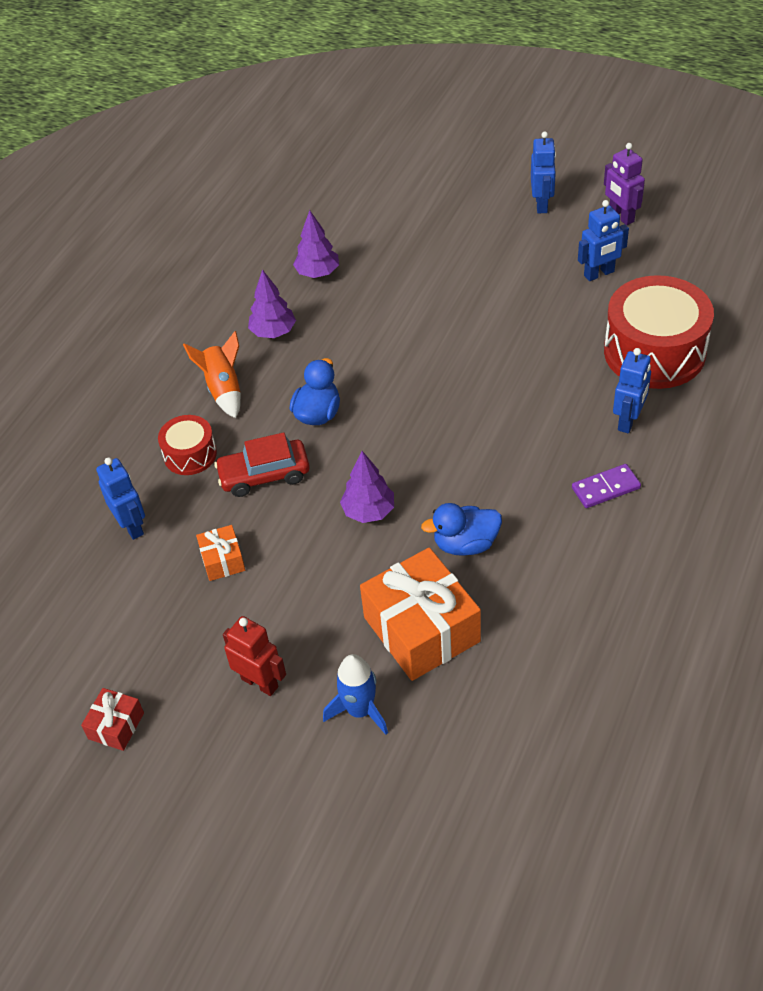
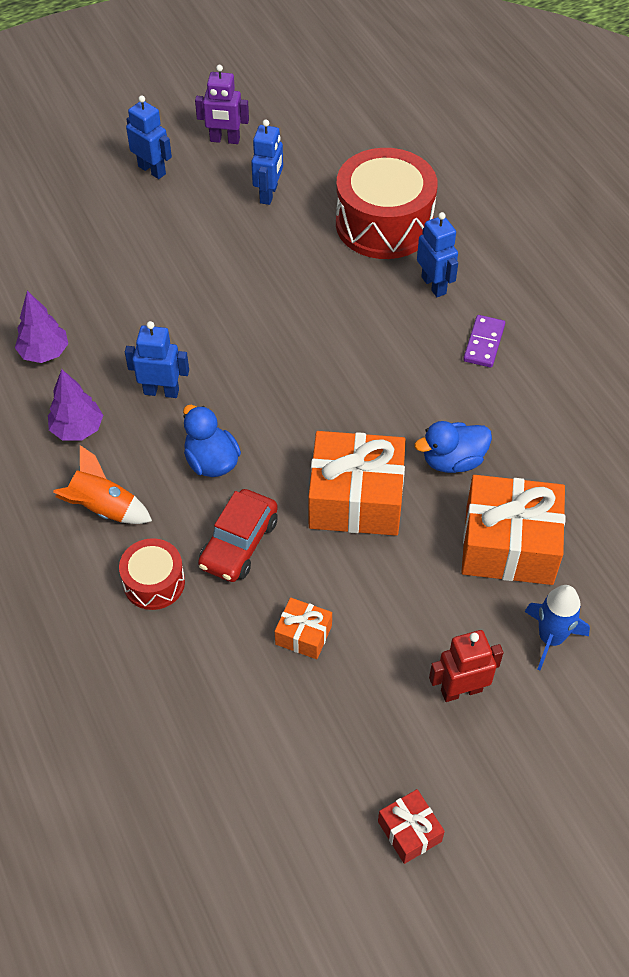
camera: 55 degrees left, 5 degrees up
blue robot [96,457,145,540] -> blue robot moved to [125,321,189,398]
purple tree [340,451,394,523] -> orange gift [308,431,406,536]
blue duck [421,503,502,556] -> blue duck turned 45 degrees clockwise [414,421,492,473]

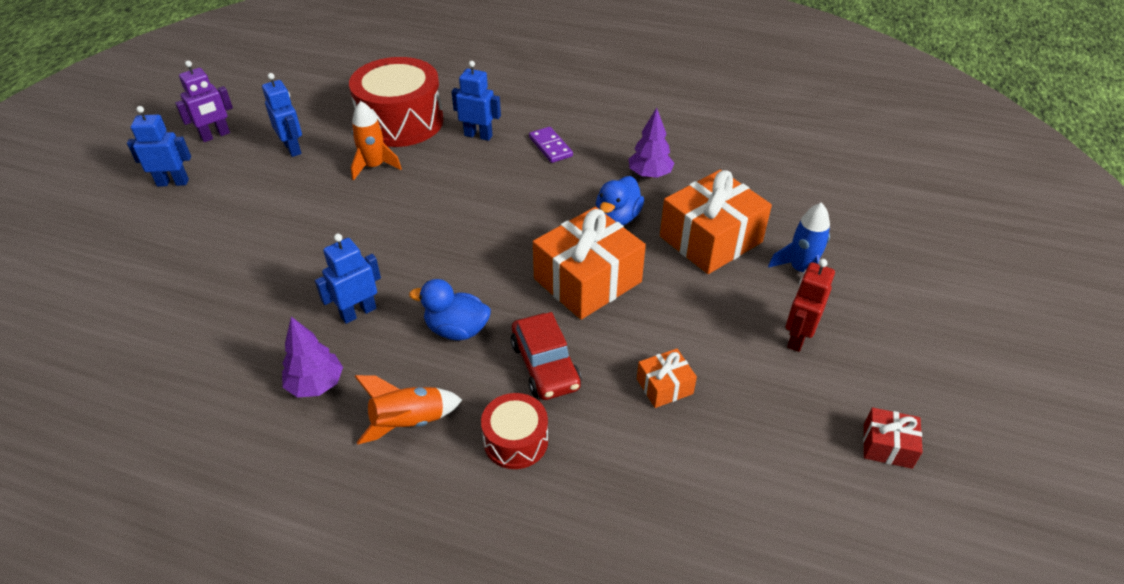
camera: 45 degrees left, 10 degrees down
purple tree [15,291,68,363] -> purple tree moved to [629,108,674,178]
none -> orange rocket [351,101,402,181]

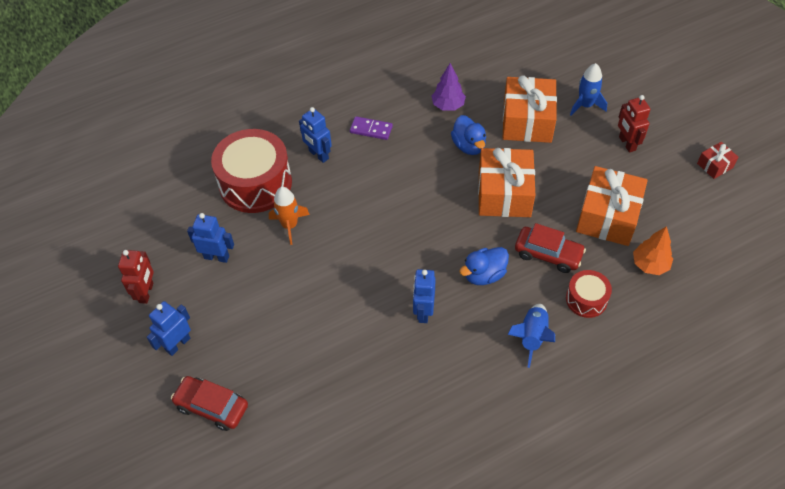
camera: 45 degrees left, 10 degrees up
purple robot [175,61,233,142] -> red robot [118,250,154,304]
purple tree [282,317,343,397] -> none
orange rocket [354,375,462,445] -> blue rocket [507,304,555,368]
blue robot [451,61,501,141] -> blue robot turned 105 degrees counterclockwise [299,107,332,163]
orange gift [637,349,697,408] -> orange gift [576,166,648,246], size x2.10
none -> red car [171,376,248,431]
none -> orange tree [633,226,673,275]

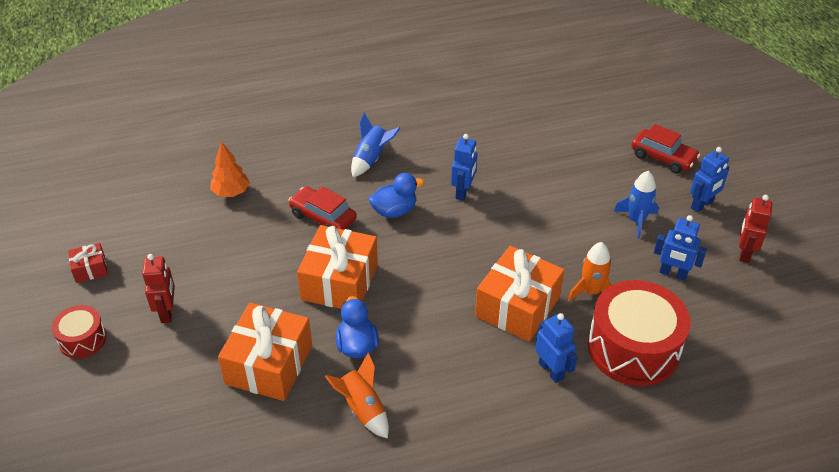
camera: 170 degrees left, 10 degrees down
purple domino [350,116,393,140] -> none
purple tree [431,63,466,111] -> orange rocket [325,353,389,439]
red drum [566,270,612,318] -> red drum moved to [52,305,107,358]
blue rocket [570,63,607,116] -> blue rocket moved to [614,171,659,239]
orange gift [576,166,648,246] -> orange gift moved to [475,246,564,342]

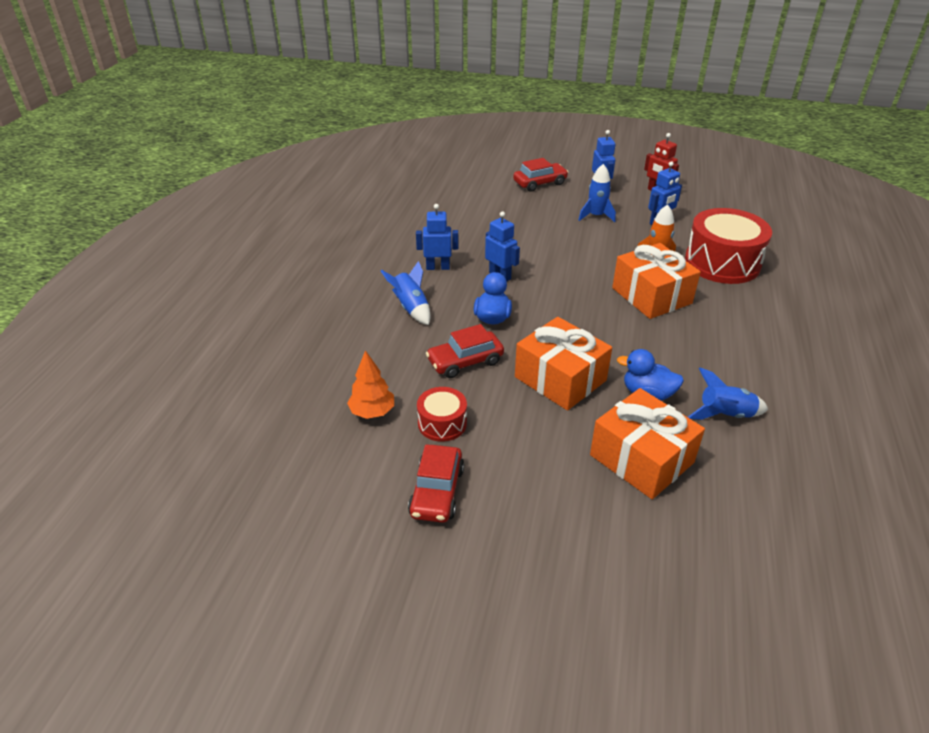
camera: 60 degrees left, 5 degrees down
red drum [52,305,107,358] -> red drum moved to [417,387,467,442]
red gift [68,243,108,283] -> none
red robot [142,254,175,323] -> none
orange rocket [325,353,389,439] -> blue rocket [688,367,768,420]
blue robot [535,313,578,383] -> blue robot moved to [416,204,458,270]
none -> red car [408,444,464,523]

